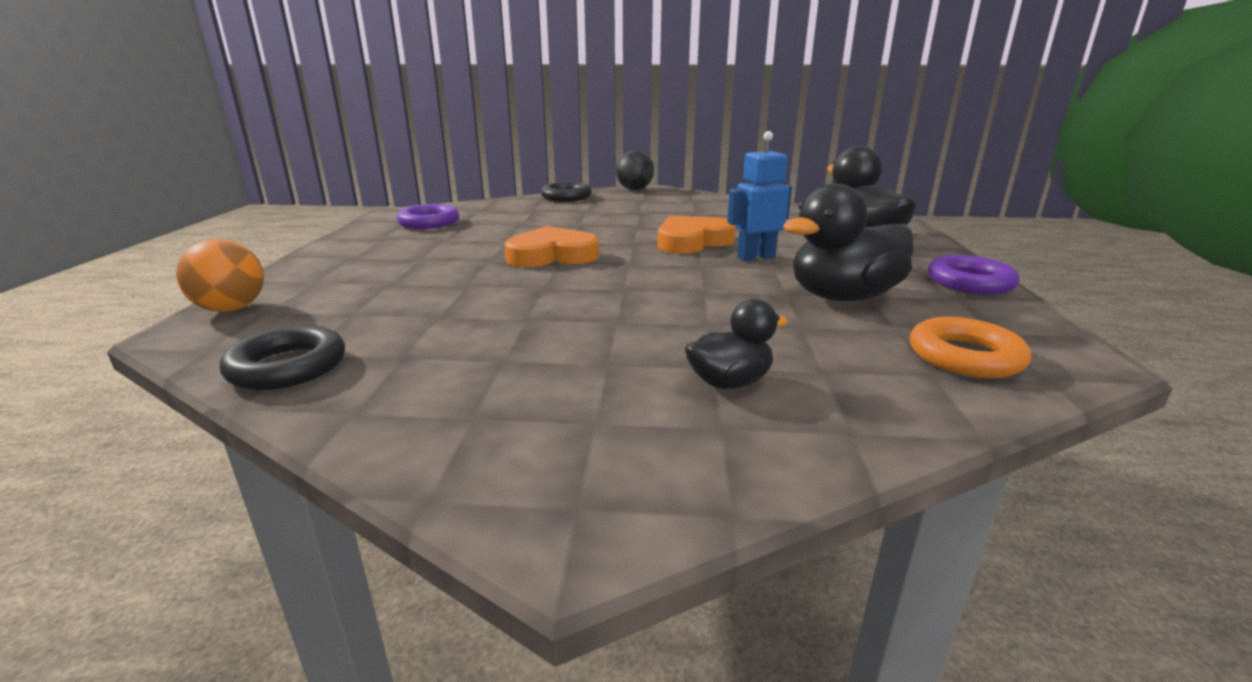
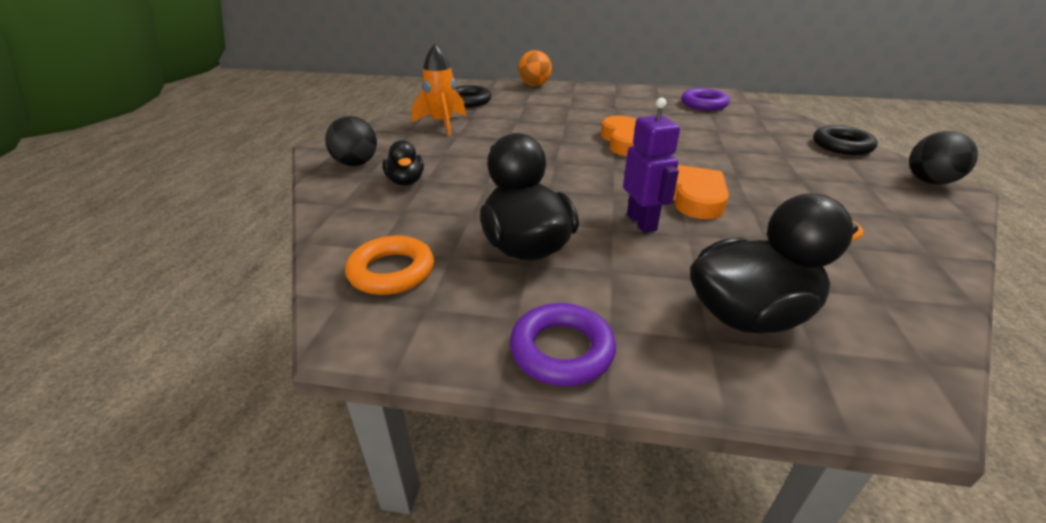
camera: 95 degrees right, 10 degrees up
blue robot [727,131,792,261] -> purple robot [623,97,680,233]
none -> black ball [325,116,377,166]
none -> orange rocket [412,43,466,136]

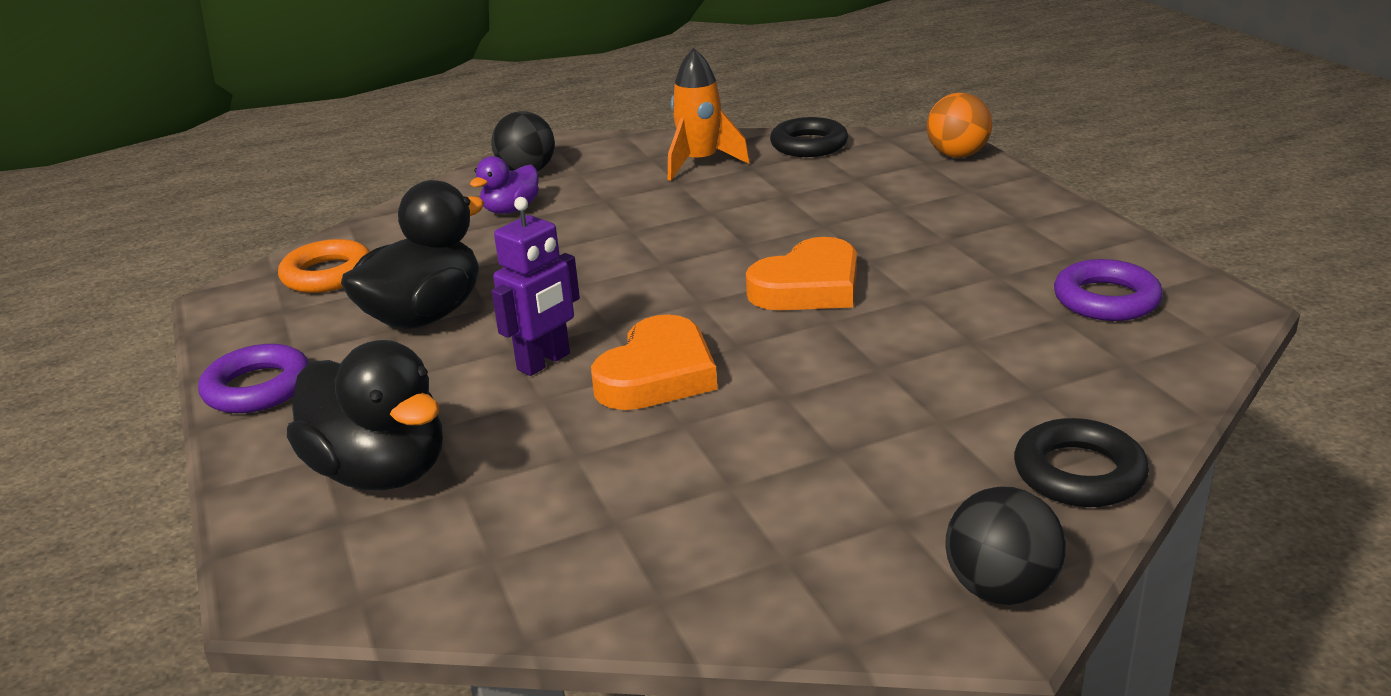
camera: 60 degrees right, 5 degrees down
black duck [382,140,424,186] -> purple duck [470,156,539,214]

